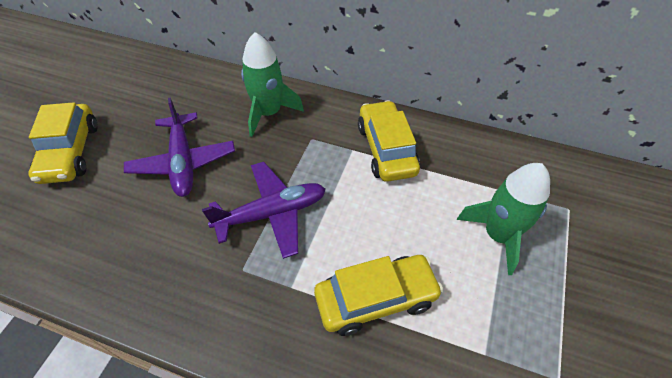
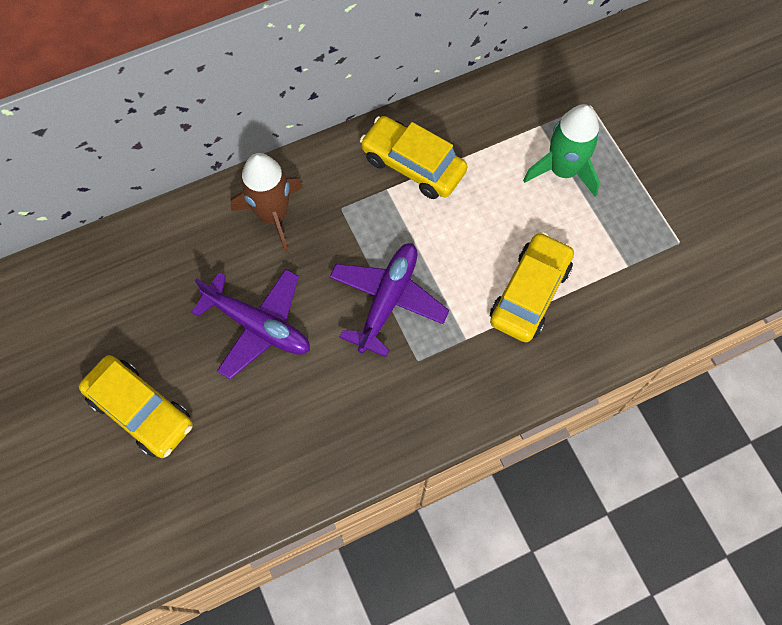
camera: 45 degrees left, 15 degrees up
green rocket [241,32,304,137] -> brown rocket [230,153,303,252]

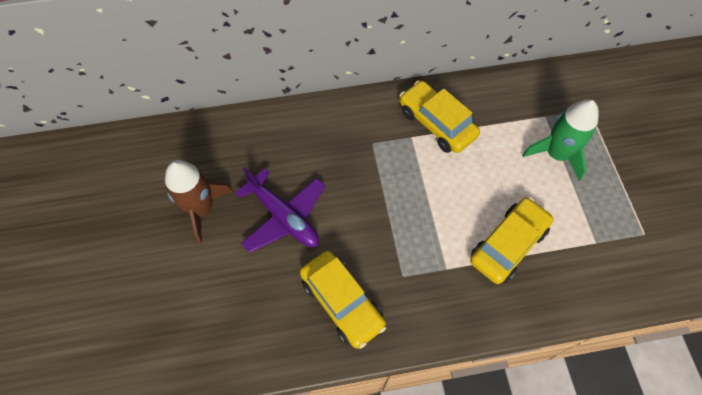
camera: 15 degrees right, 5 degrees down
yellow car [79,355,193,458] -> yellow car moved to [300,251,386,349]
brown rocket [230,153,303,252] -> brown rocket moved to [165,160,233,244]
purple plane [329,243,449,357] -> none

